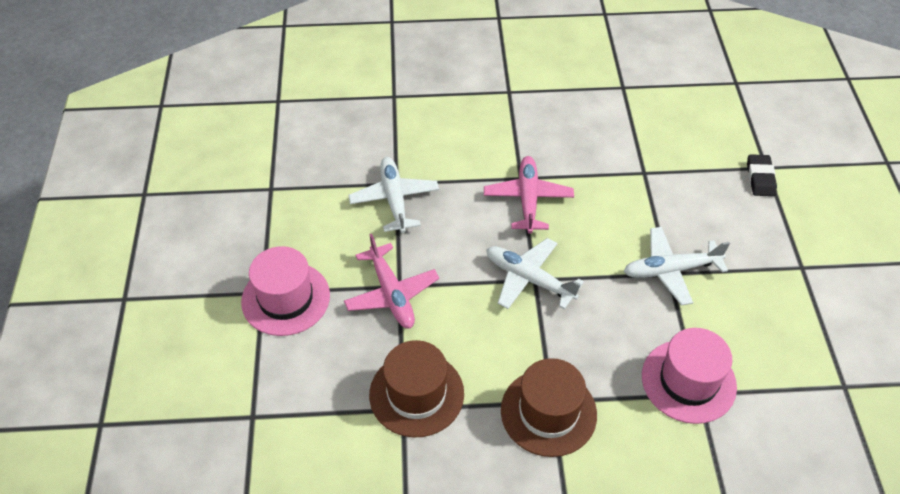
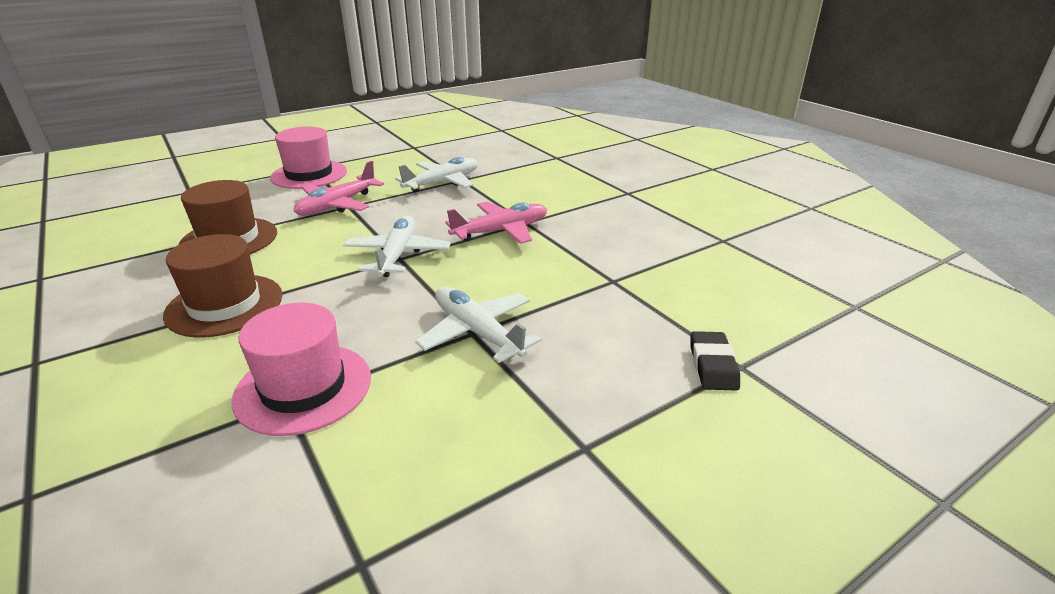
camera: 60 degrees right, 20 degrees down
black eraser [747,154,777,196] -> black eraser turned 60 degrees counterclockwise [690,331,740,391]

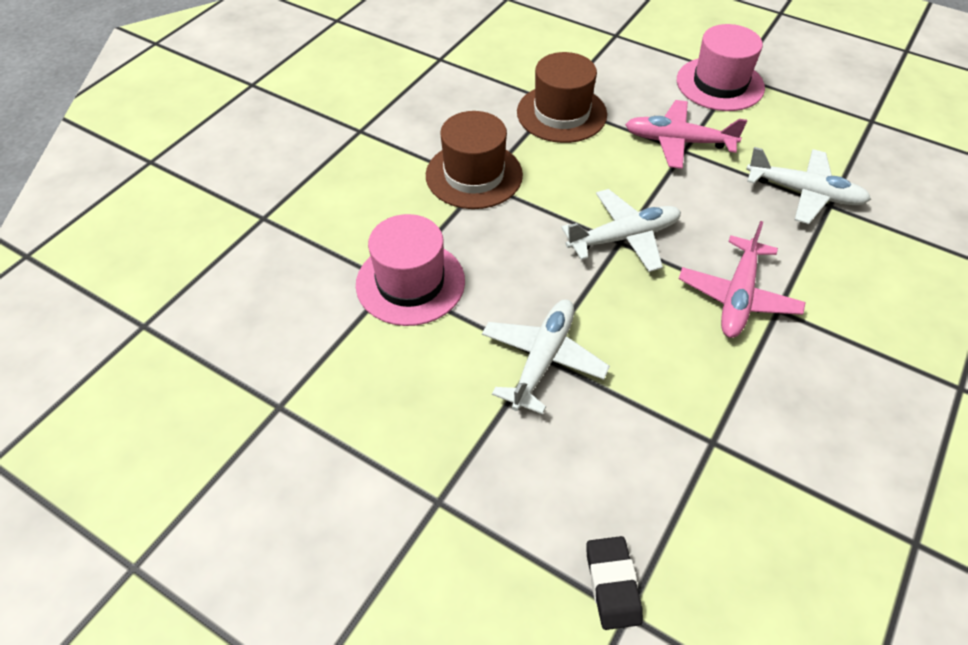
camera: 65 degrees right, 20 degrees up
pink plane [445,202,547,244] -> pink plane turned 75 degrees clockwise [679,221,806,338]
black eraser [690,331,740,391] -> black eraser turned 75 degrees counterclockwise [586,536,643,630]

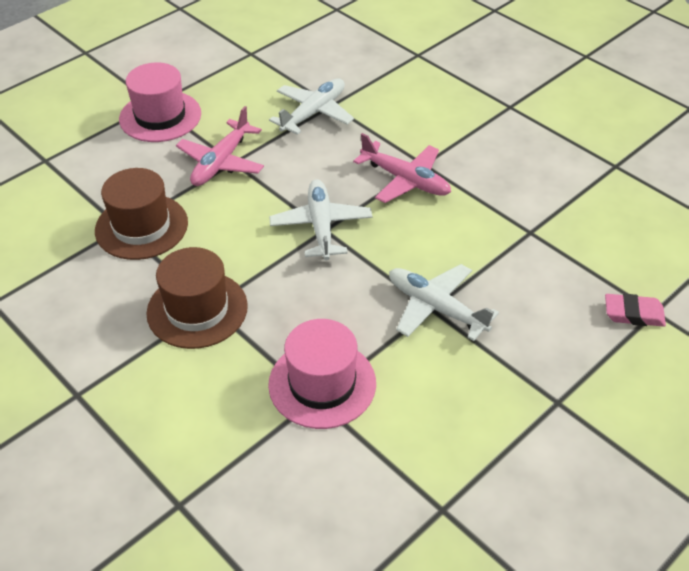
camera: 75 degrees left, 5 degrees down
black eraser [586,536,643,630] -> pink eraser [605,294,666,327]

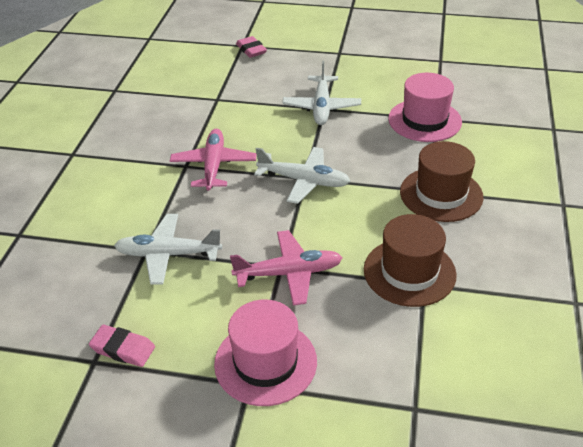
camera: 125 degrees left, 5 degrees down
white plane [269,179,372,260] -> white plane turned 120 degrees counterclockwise [254,147,350,204]
none -> pink eraser [89,325,155,367]

